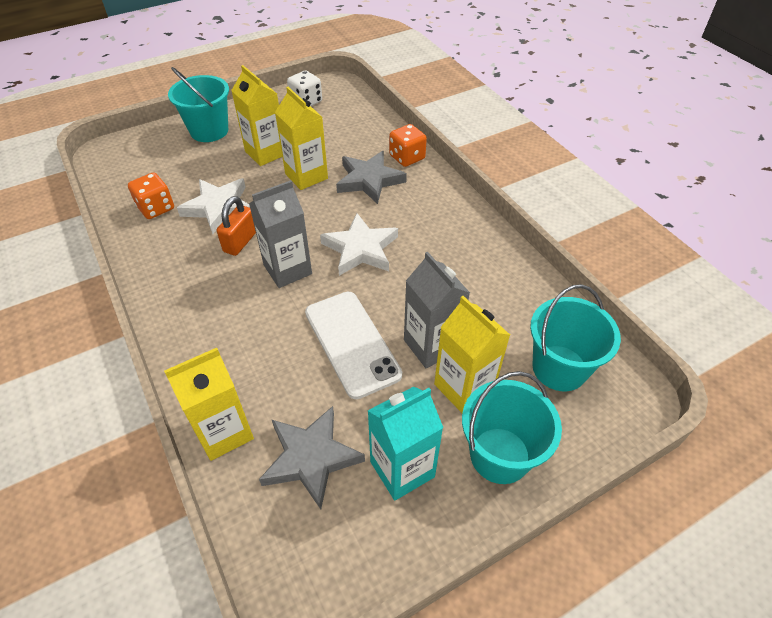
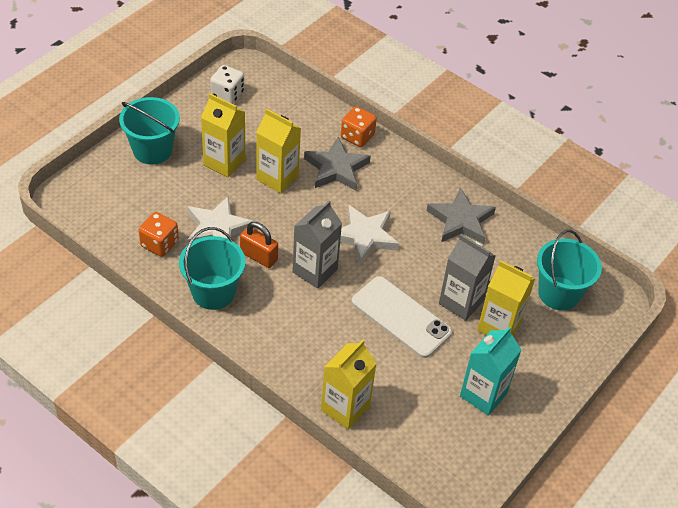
camera: 25 degrees left, 0 degrees up
orange padlock [217,196,256,256] -> orange padlock turned 60 degrees counterclockwise [240,222,278,268]
grey star [259,406,365,509] -> grey star moved to [427,187,496,244]
turquoise bucket [462,371,562,484] -> turquoise bucket moved to [179,227,245,310]

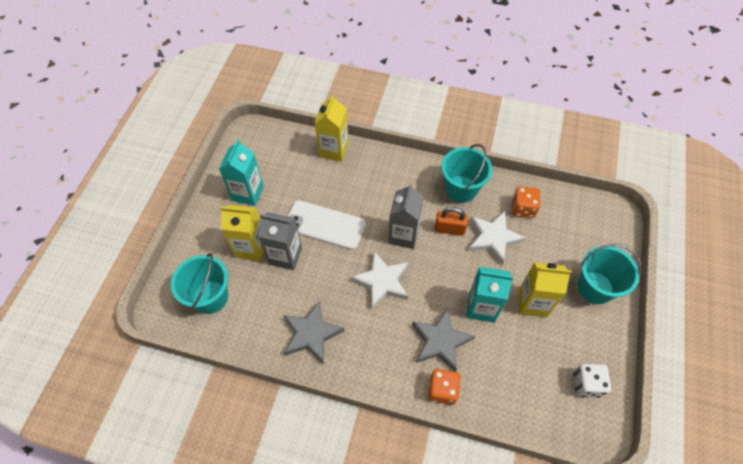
camera: 160 degrees right, 10 degrees up
yellow carton [256,108,301,193] -> turquoise carton [467,267,513,323]

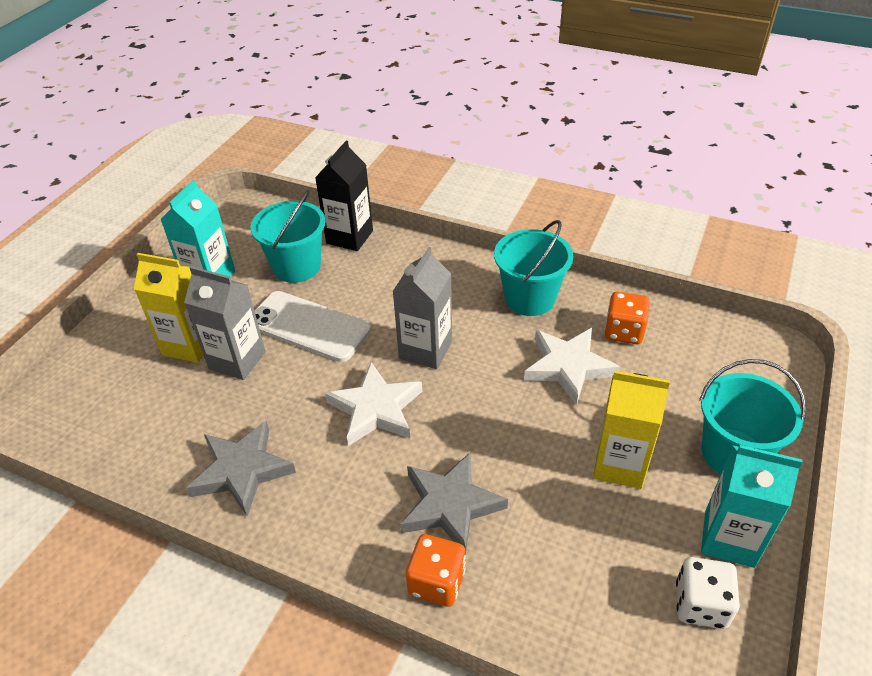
camera: 10 degrees right, 15 degrees down
turquoise bucket [171,253,228,314] -> turquoise bucket moved to [250,190,325,283]
yellow carton [315,94,348,162] -> black carton [315,141,373,251]
orange padlock [435,207,468,236] -> none
turquoise carton [467,267,513,323] -> turquoise carton moved to [701,445,803,568]

